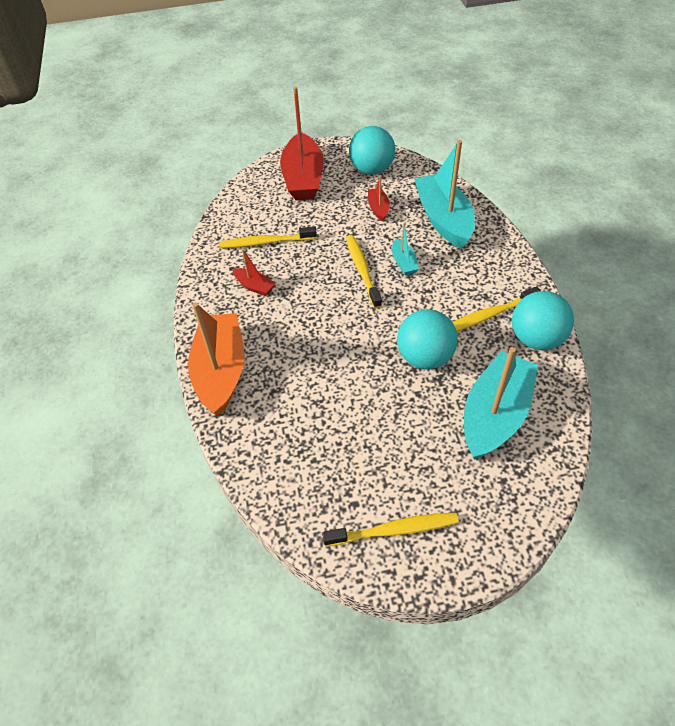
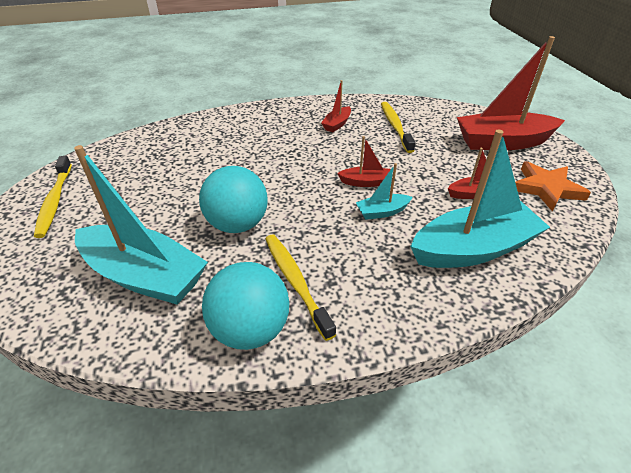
camera: 85 degrees right, 10 degrees down
orange boat [188,302,244,416] -> none
yellow toothbrush [346,235,382,309] -> red boat [337,136,390,187]
turquoise ball [349,126,395,175] -> orange star [515,161,591,212]

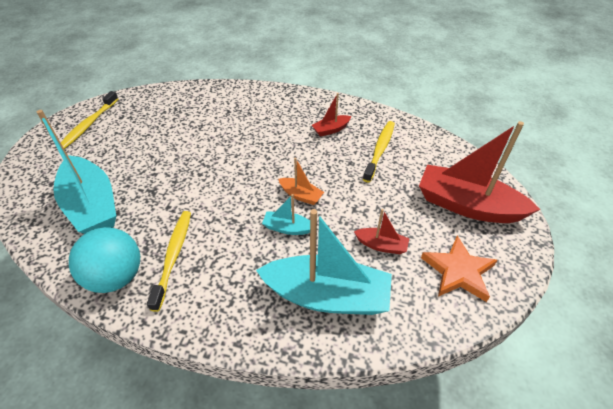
camera: 30 degrees right, 5 degrees up
turquoise ball [199,166,268,233] -> none
red boat [337,136,390,187] -> orange boat [279,158,324,205]

